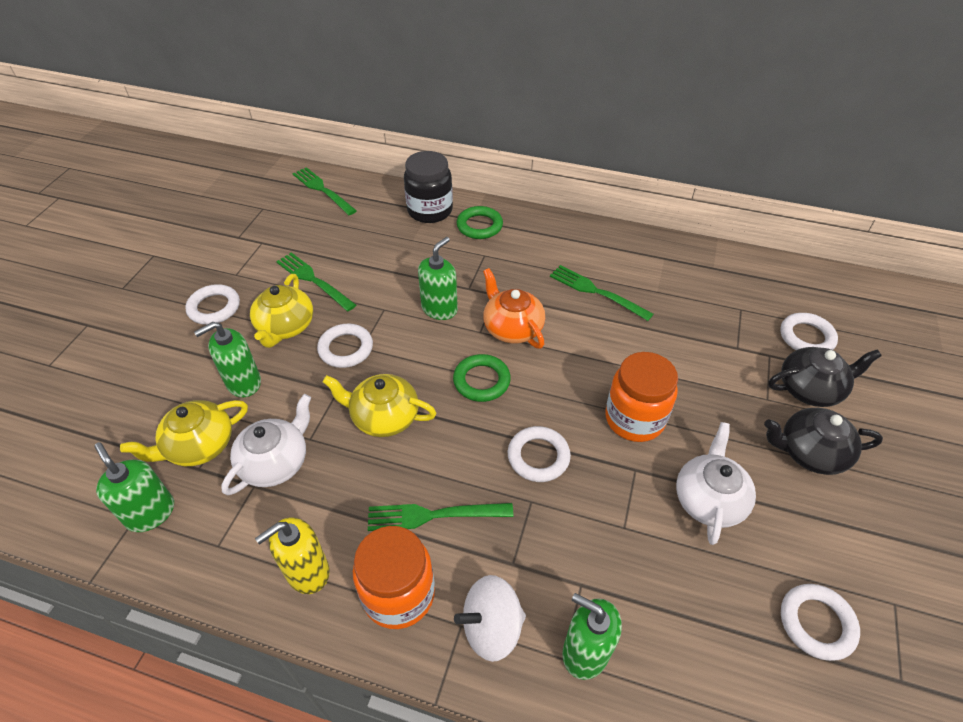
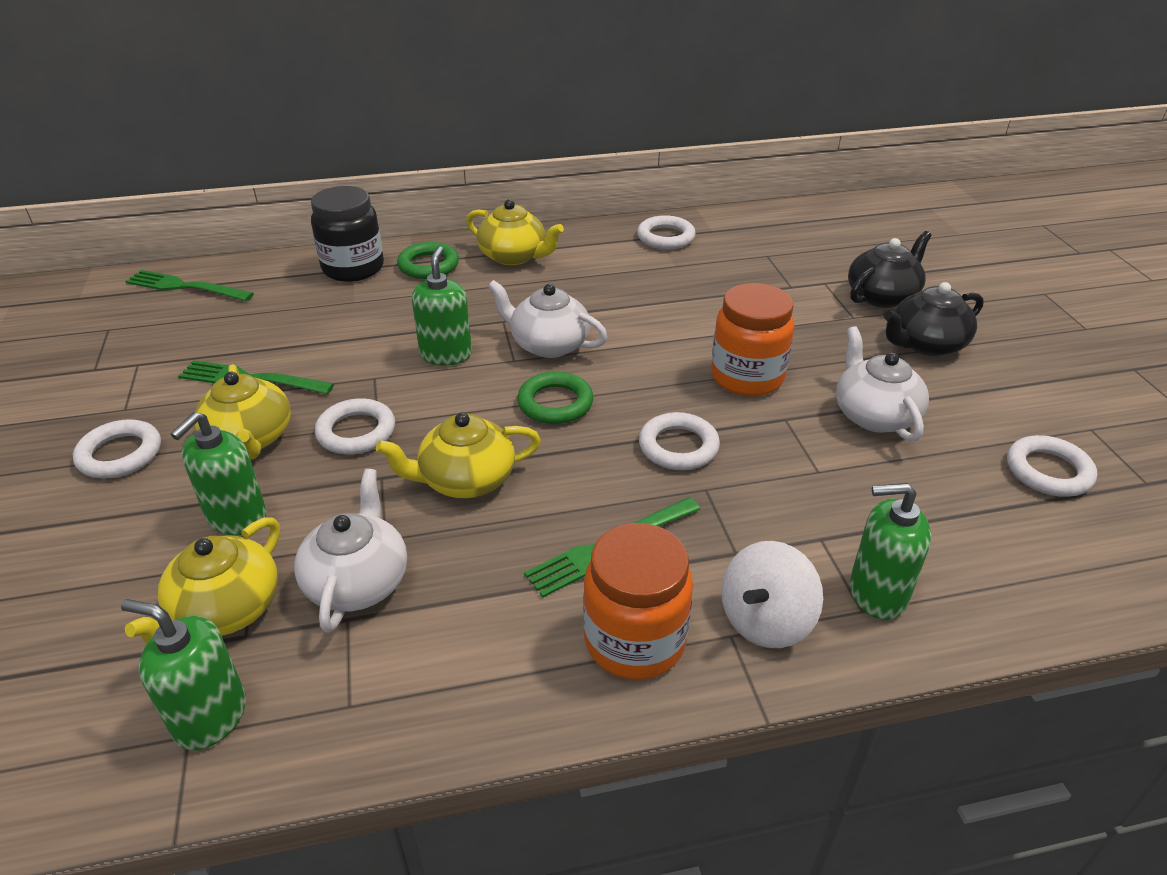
camera: 30 degrees left, 10 degrees down
yellow soap dispenser [255,517,330,594] -> none
orange teapot [483,268,545,349] -> white teapot [488,280,608,358]
green fork [550,265,653,321] -> none
white ring [780,313,838,350] -> white ring moved to [637,215,696,250]
none -> yellow teapot [466,199,564,265]

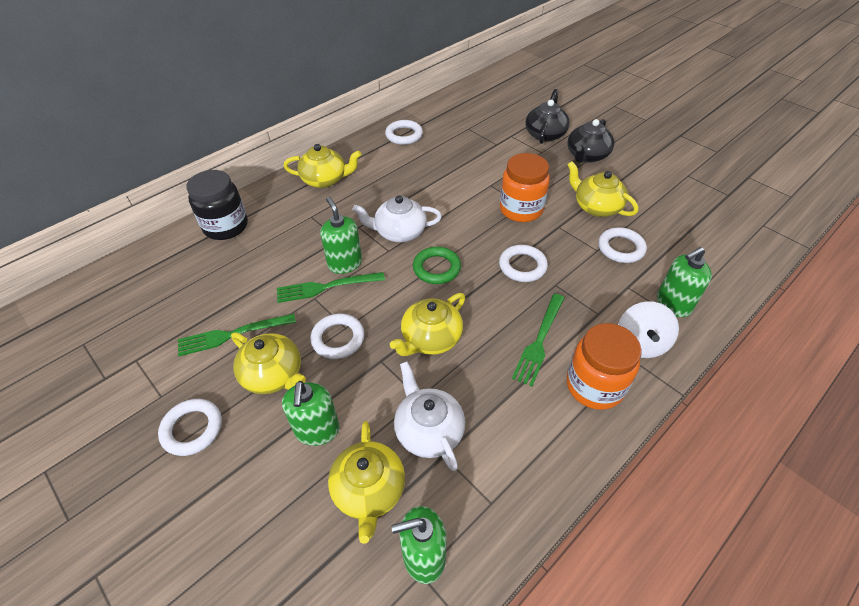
camera: 30 degrees left, 10 degrees up
green fork [125,270,254,301] -> green fork moved to [277,272,385,303]
green ring [397,242,459,279] -> none
white teapot [836,326,929,442] -> yellow teapot [567,161,638,217]
white ring [1007,435,1097,497] -> white ring moved to [598,227,647,263]

